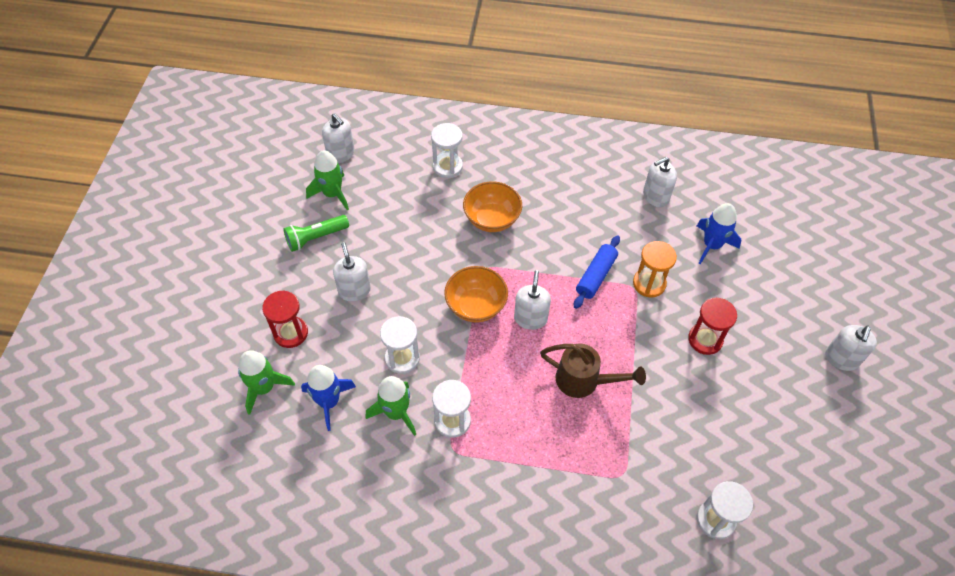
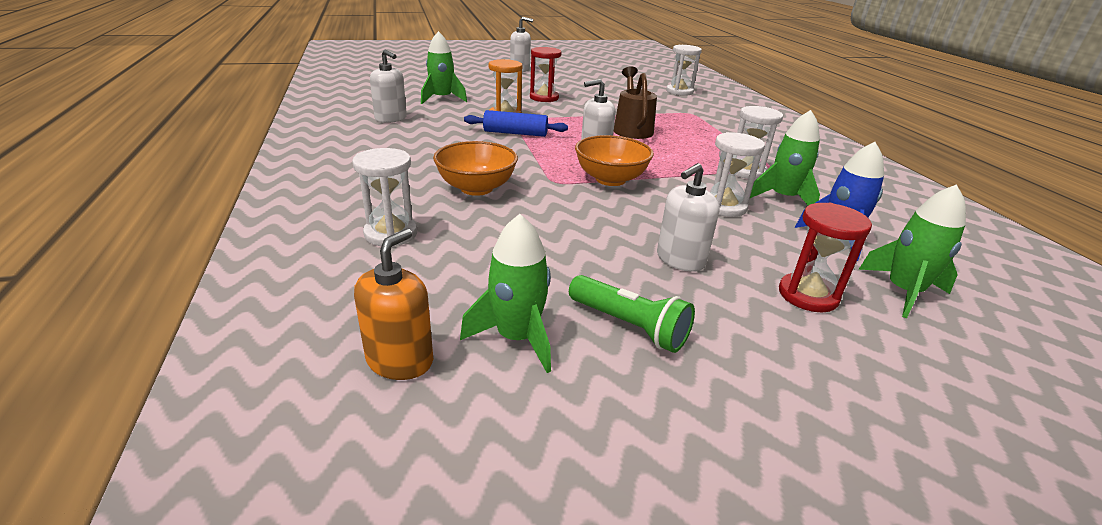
camera: 115 degrees left, 25 degrees down
white soap dispenser [322,113,355,163] -> orange soap dispenser [354,229,433,380]
blue rocket [697,203,741,264] -> green rocket [421,31,467,104]

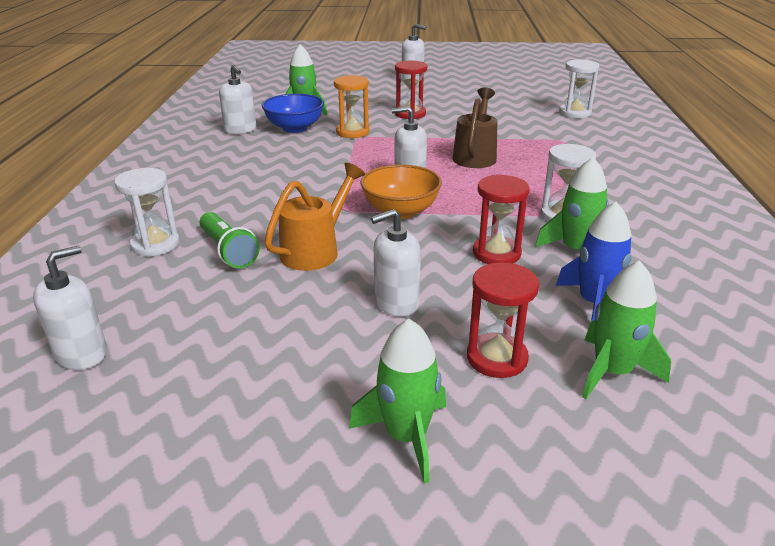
camera: 20 degrees right, 0 degrees up
orange soap dispenser [354,229,433,380] -> white soap dispenser [33,246,107,370]
orange bowl [433,141,518,196] -> none
green rocket [460,214,551,373] -> green rocket moved to [349,319,446,484]
blue rolling pin [464,110,568,137] -> none
green flashlight [569,275,695,353] -> green flashlight moved to [200,212,260,268]
white hourglass [710,132,765,217] -> red hourglass [473,174,530,264]
none -> blue bowl [262,94,324,133]
none -> orange watering can [264,163,365,271]

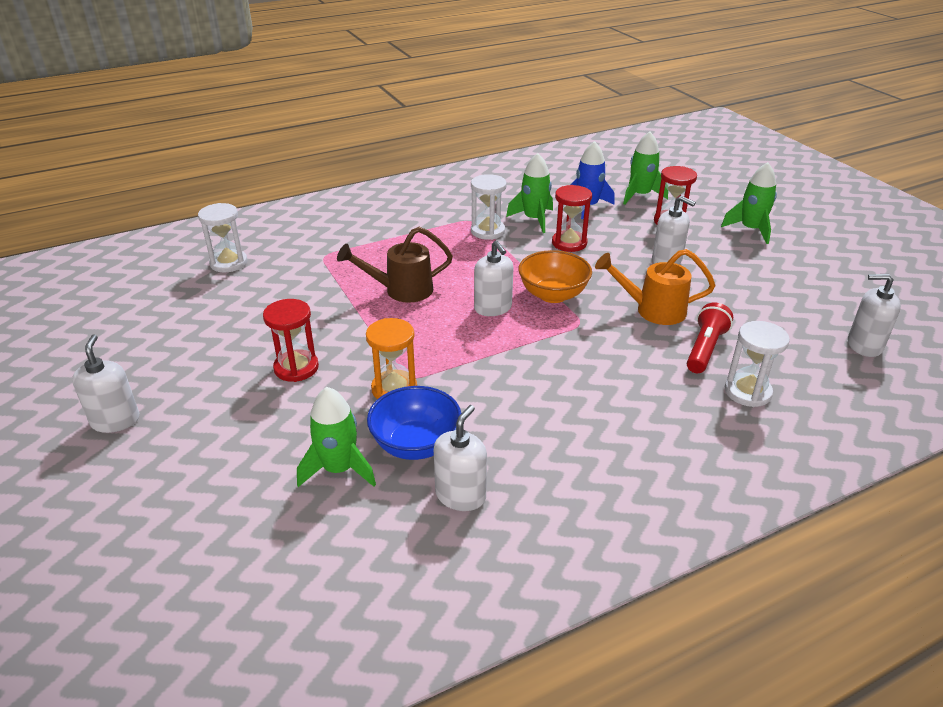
camera: 120 degrees left, 5 degrees up
green flashlight [200,212,260,268] -> red flashlight [687,302,733,373]

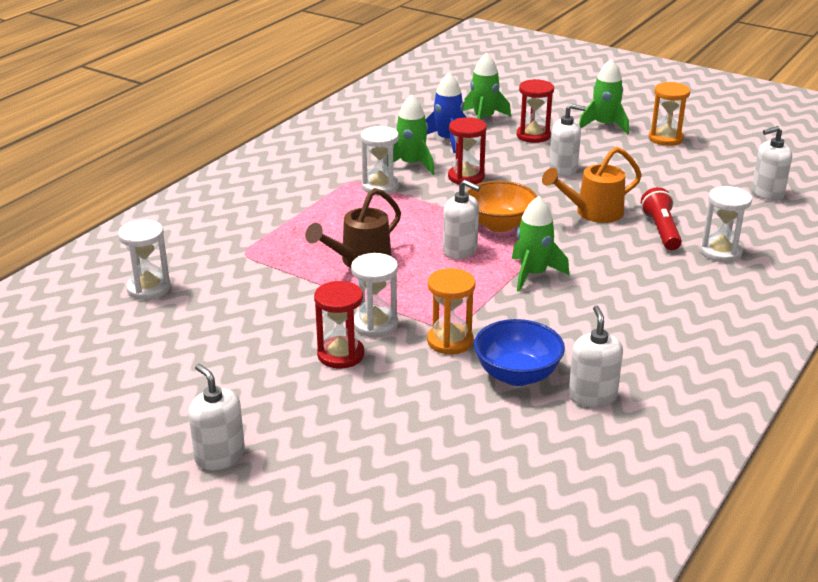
camera: 30 degrees left, 5 degrees down
green rocket [297,387,376,487] -> green rocket moved to [512,196,569,292]
none -> white hourglass [351,253,398,337]
none -> orange hourglass [649,82,690,146]

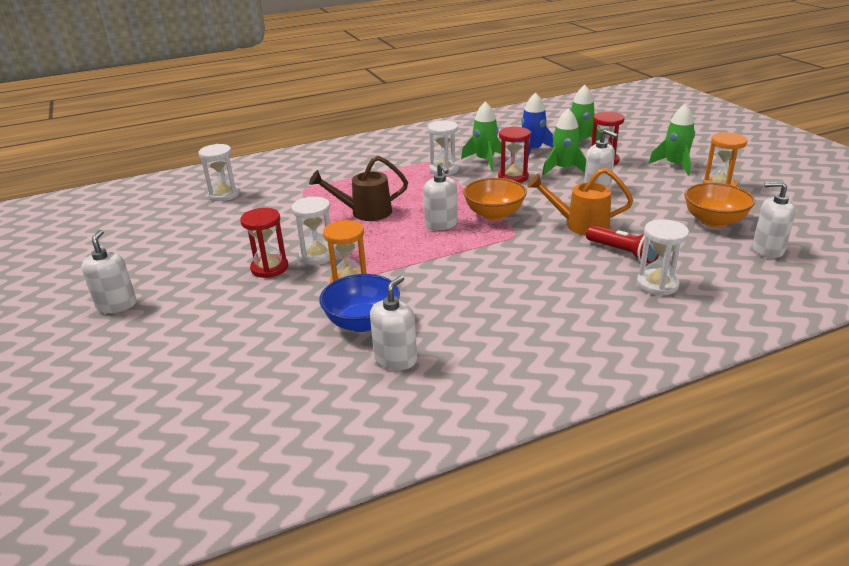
camera: 35 degrees right, 0 degrees up
green rocket [512,196,569,292] -> green rocket moved to [542,108,586,176]
red flashlight [641,187,682,250] -> red flashlight turned 105 degrees clockwise [586,225,659,264]
none -> orange bowl [684,183,755,228]

